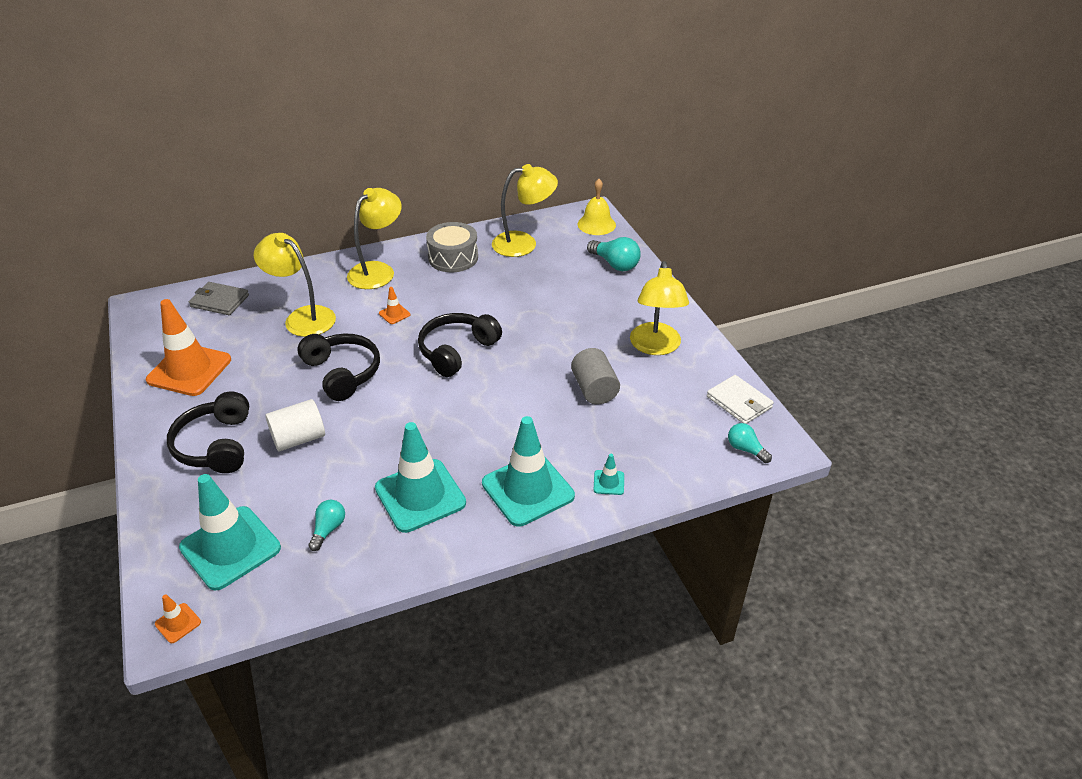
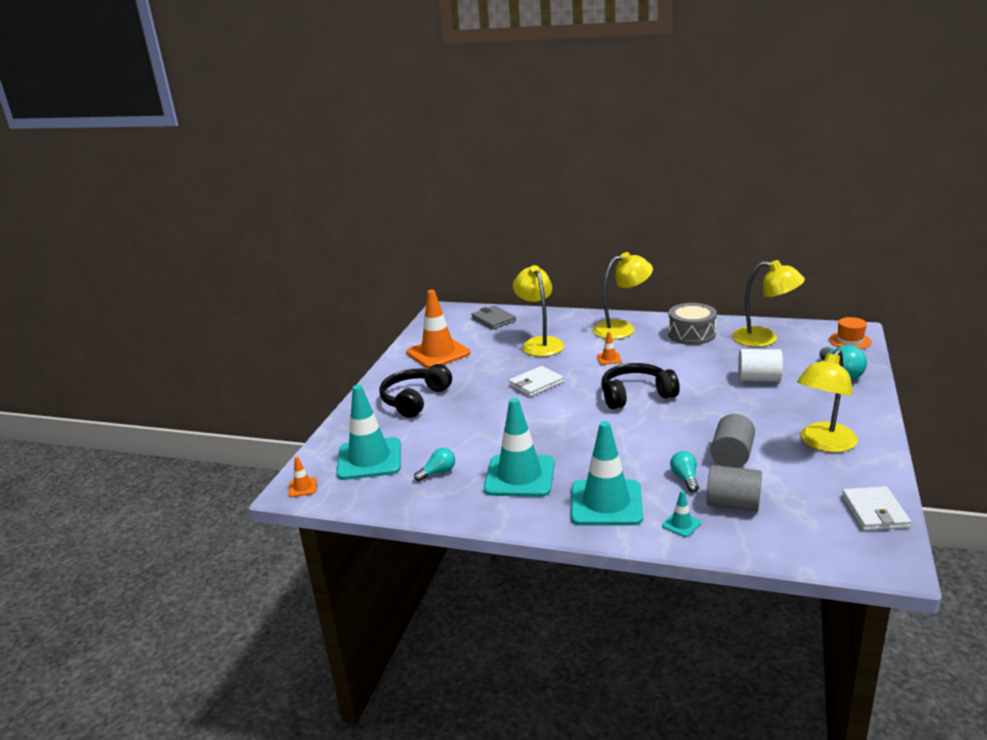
camera: 40 degrees right, 15 degrees down
white cylinder [265,399,325,451] -> white cylinder moved to [738,349,783,382]
black headphones [298,333,380,401] -> white wallet [509,366,563,397]
yellow bell [578,179,616,235] -> orange hat [829,317,872,349]
turquoise light bulb [728,423,772,463] -> turquoise light bulb moved to [670,451,699,492]
none -> grey cylinder [707,465,762,512]

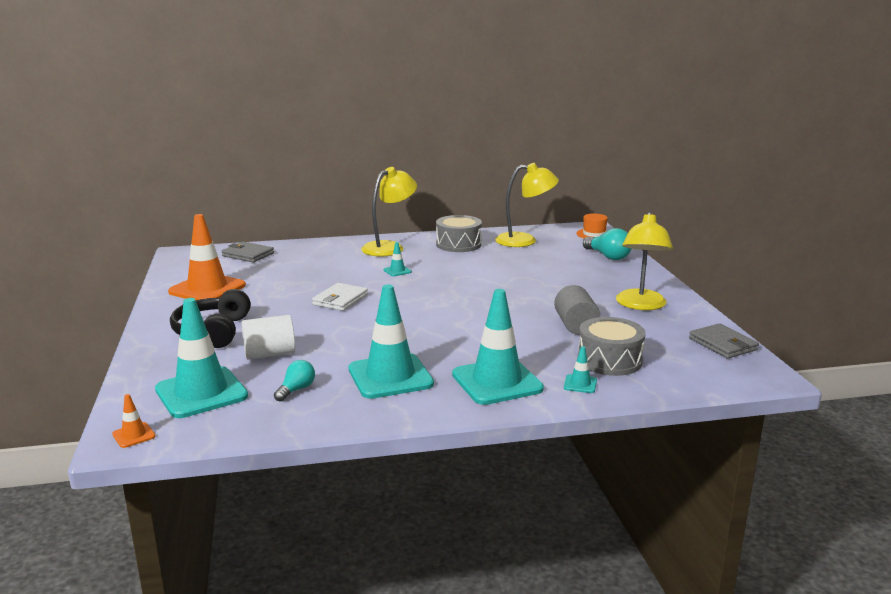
camera: 30 degrees left, 5 degrees down
yellow lamp [513,265,564,356] -> none
orange traffic cone [597,332,622,365] -> turquoise traffic cone [383,242,412,276]
black headphones [601,363,680,409] -> none
turquoise light bulb [670,451,699,492] -> none
grey cylinder [707,465,762,512] -> grey drum [578,317,646,376]
white cylinder [738,349,783,382] -> white cylinder moved to [241,315,295,359]
white wallet [842,486,911,531] -> grey wallet [689,323,759,359]

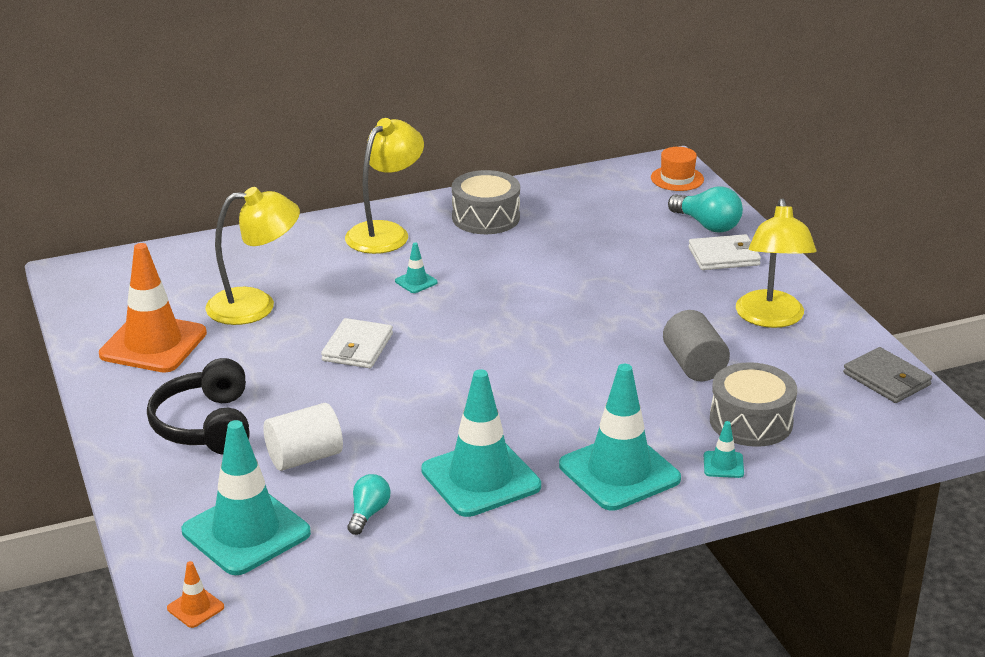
camera: 10 degrees left, 10 degrees up
grey wallet [222,242,274,263] -> none
yellow lamp [495,163,559,247] -> yellow lamp moved to [205,187,300,325]
none -> white wallet [688,234,761,270]

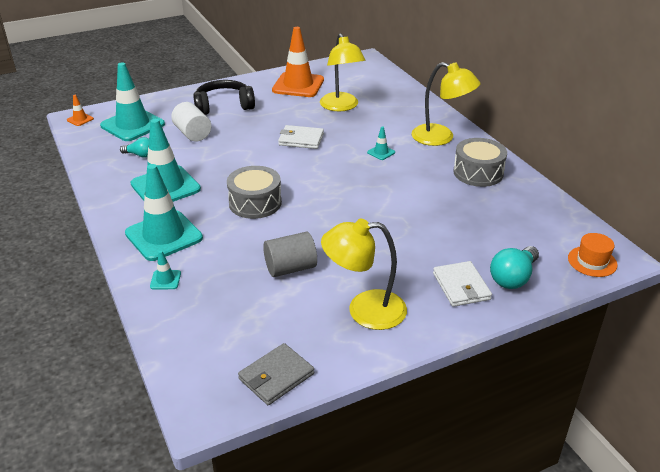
camera: 85 degrees right, 5 degrees up
grey drum [710,362,797,447] -> grey drum moved to [227,166,282,219]

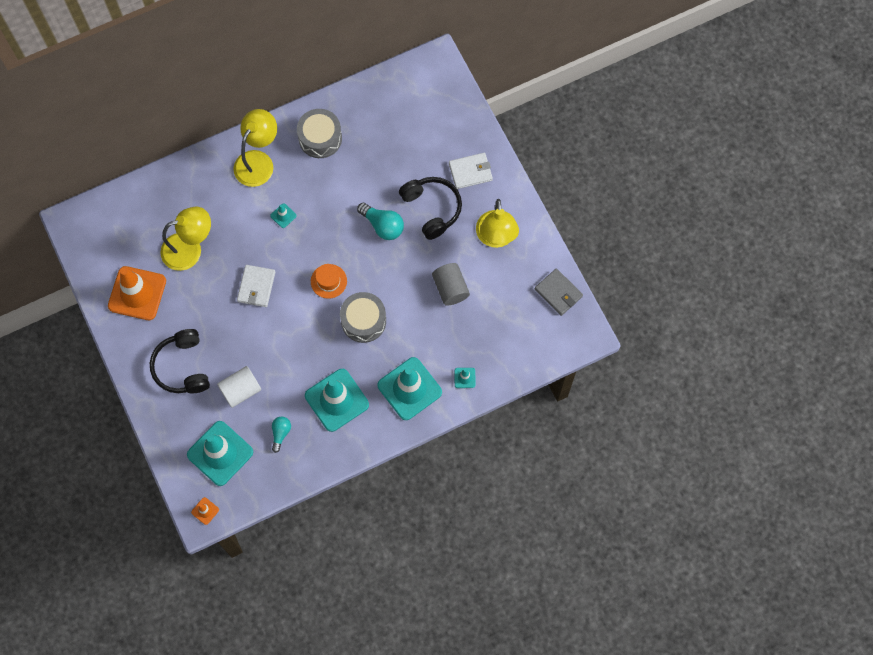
camera: 90 degrees left, 35 degrees up
turquoise light bulb [490,246,539,289] -> turquoise light bulb moved to [357,203,404,240]
orange hat [568,233,617,277] -> orange hat moved to [311,264,347,299]
none -> black headphones [399,177,462,240]

